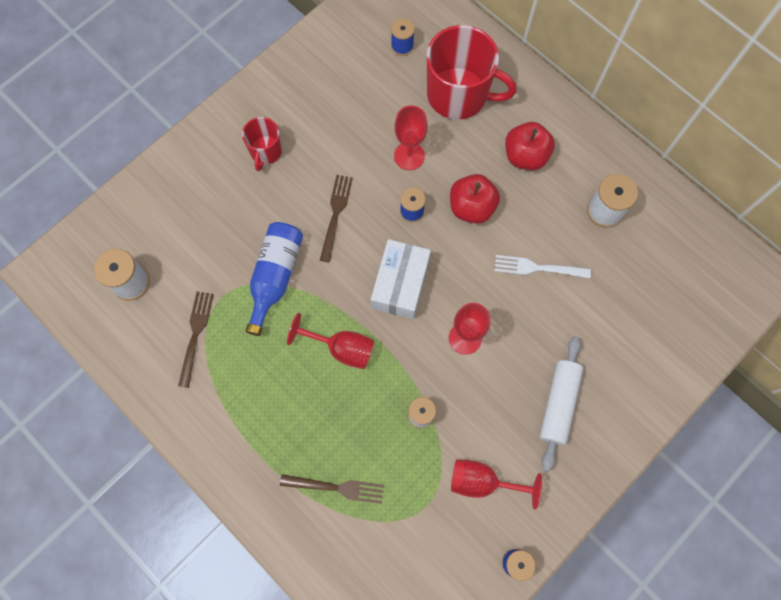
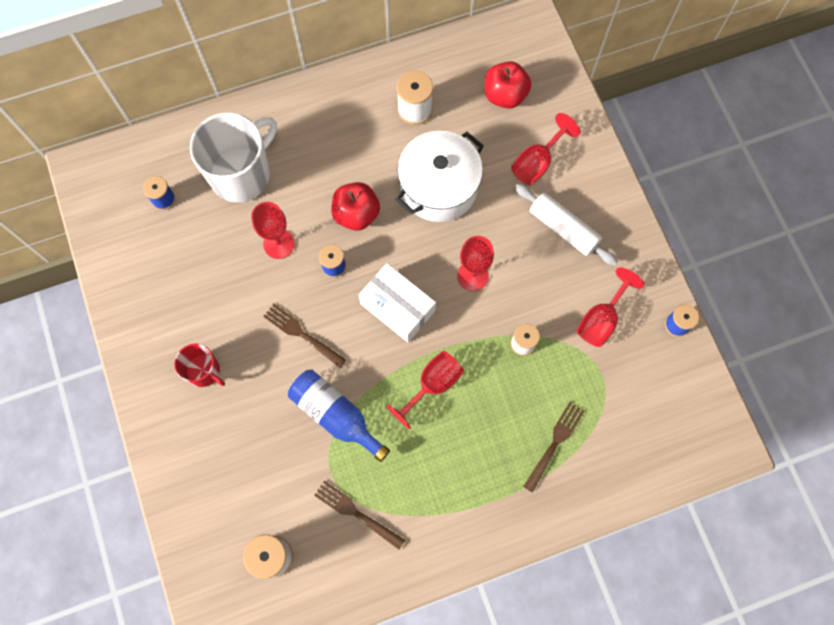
camera: 65 degrees left, 0 degrees up
red mug [427,25,517,120] -> white mug [190,113,277,202]
white fork [494,255,591,278] -> white pot [395,131,484,222]
red apple [505,122,555,170] -> red apple moved to [485,61,531,109]
none -> red goblet [511,113,580,185]

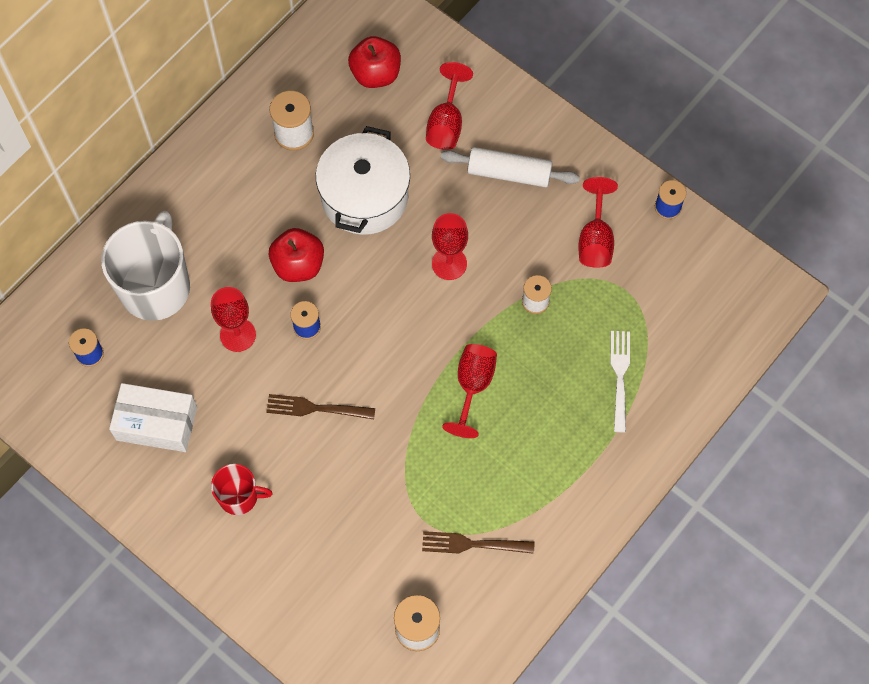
camera: 30 degrees left, 5 degrees down
blue bottle [288,370,390,462] -> none
white box [359,263,436,342] -> white box moved to [109,383,197,452]
brown fork [523,402,585,493] -> white fork [610,331,630,432]

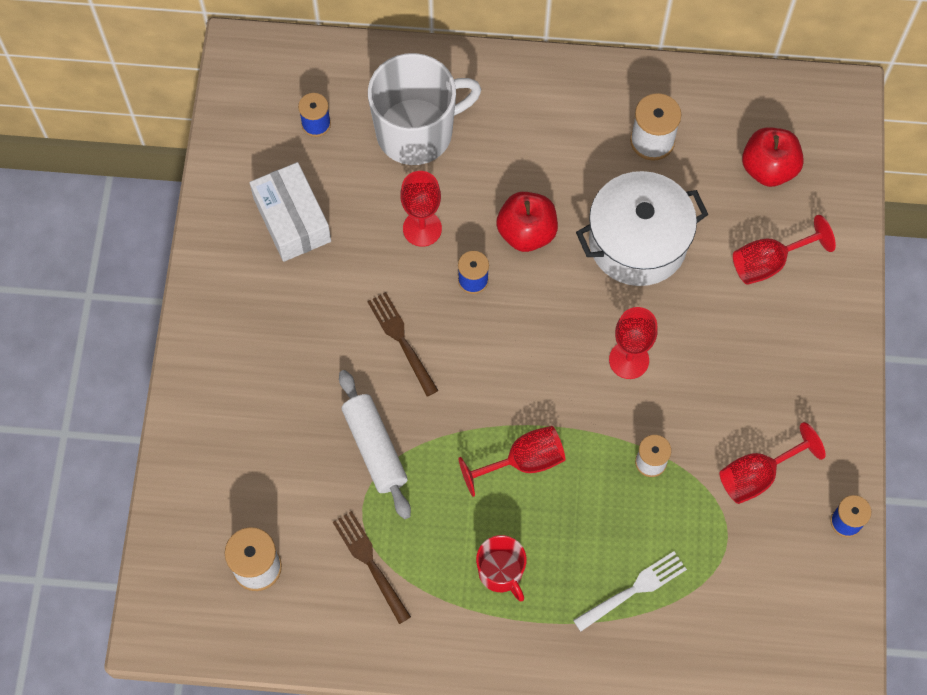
camera: 55 degrees right, 0 degrees up
red mug [211,464,273,515] -> red mug moved to [476,535,527,601]
white rolling pin [441,147,580,187] -> white rolling pin moved to [339,370,411,519]

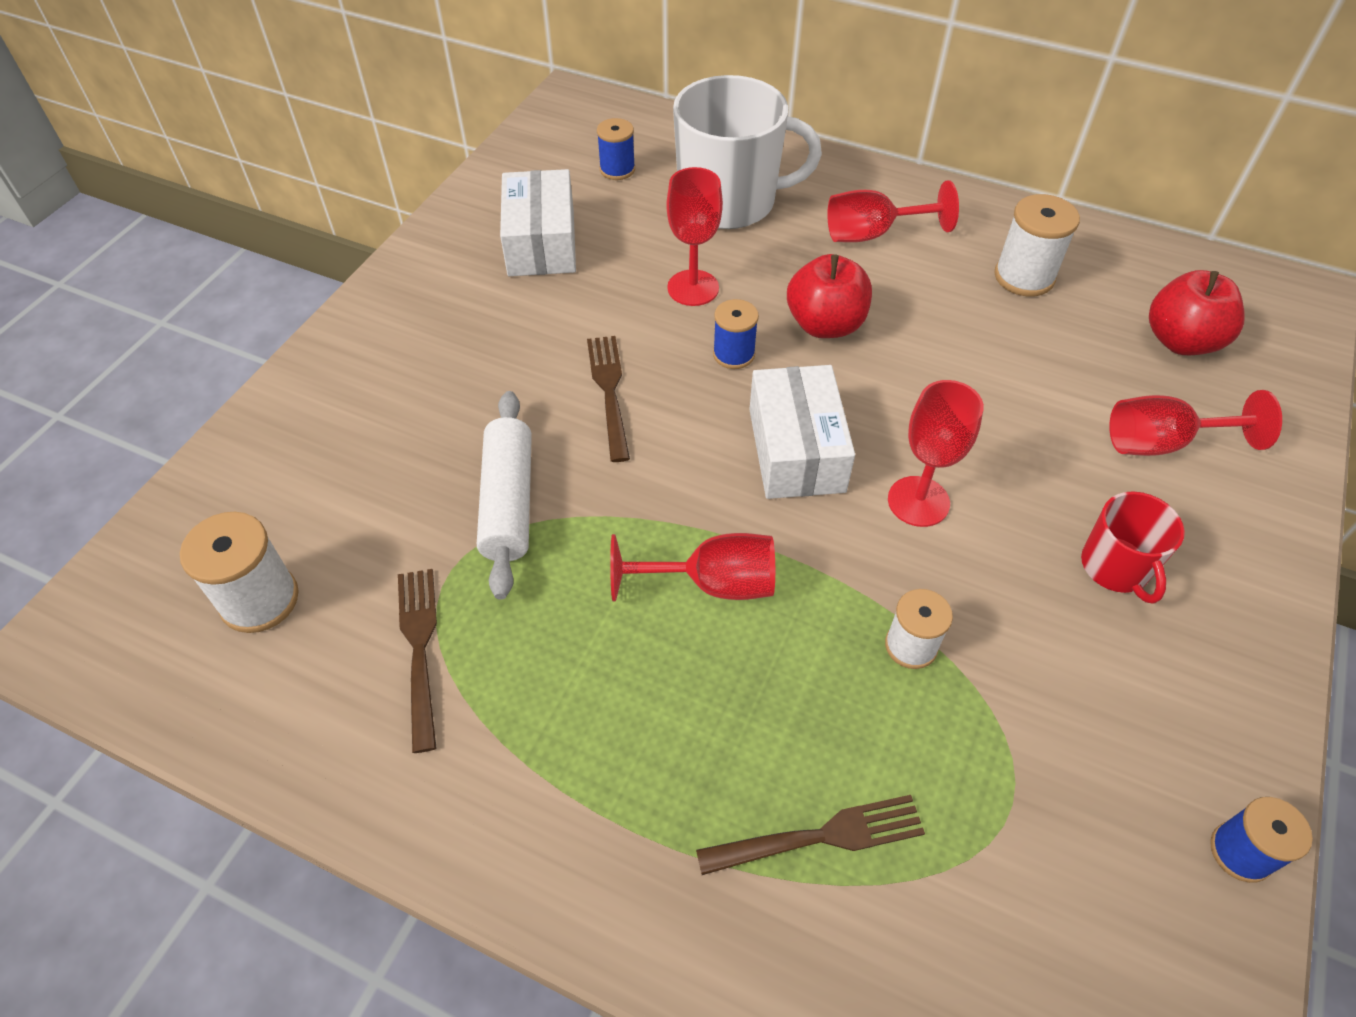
camera: 20 degrees right, 15 degrees down
red mug [476,535,527,601] -> red mug moved to [1081,491,1185,604]
white fork [573,551,687,632] -> brown fork [696,795,925,875]
white pot [576,171,708,286] -> none
red goblet [719,422,826,504] -> red goblet moved to [827,180,959,242]
none -> white box [749,365,855,499]

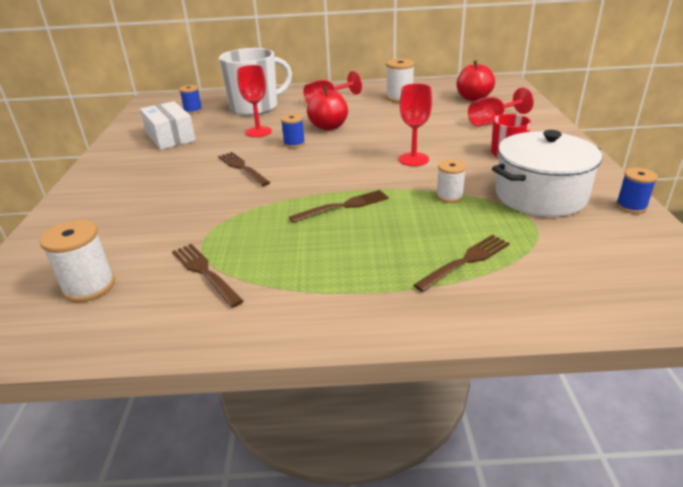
camera: 25 degrees left, 20 degrees down
white rolling pin [477,391,532,600] -> none
red goblet [610,533,775,601] -> brown fork [289,190,389,223]
white box [749,365,855,499] -> none
none -> white pot [492,130,602,217]

